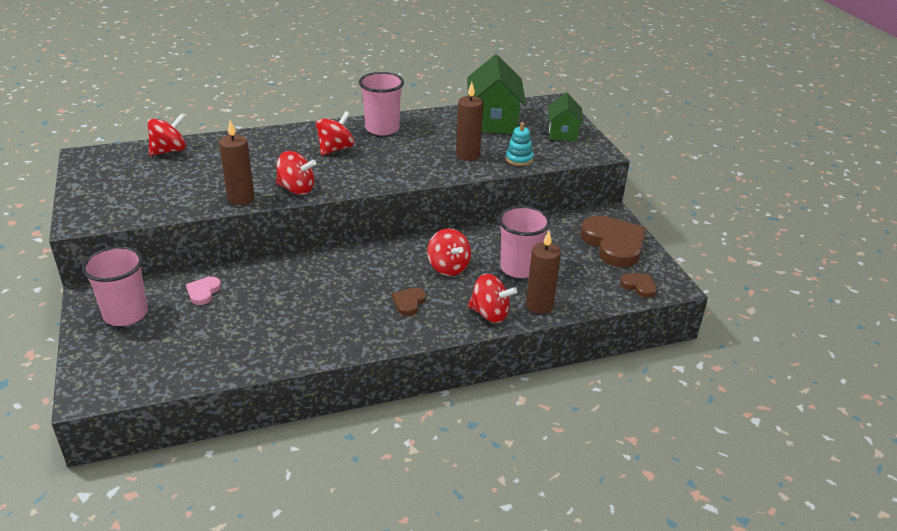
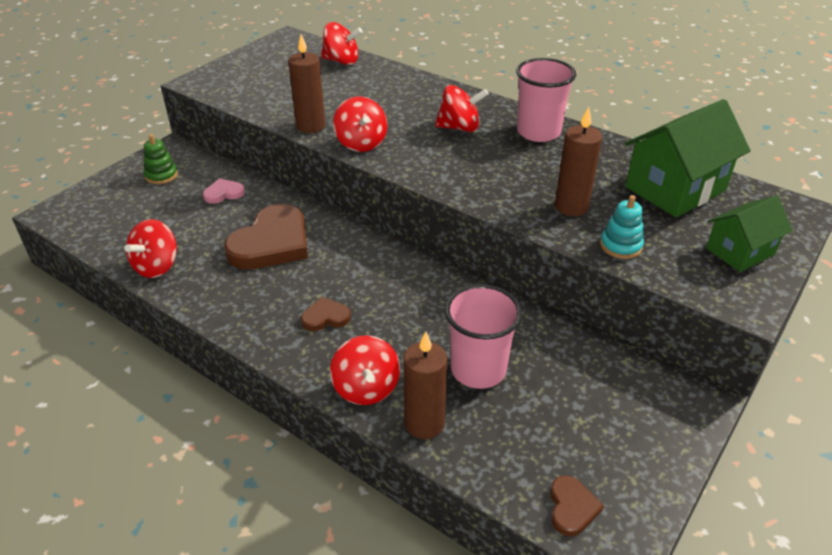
camera: 55 degrees right, 5 degrees up
pink cup [82,246,148,326] -> green stacking toy [144,134,178,184]
red spinning top [427,228,471,276] -> red spinning top moved to [124,219,177,278]
brown heart [580,215,647,267] -> brown heart moved to [224,204,308,270]

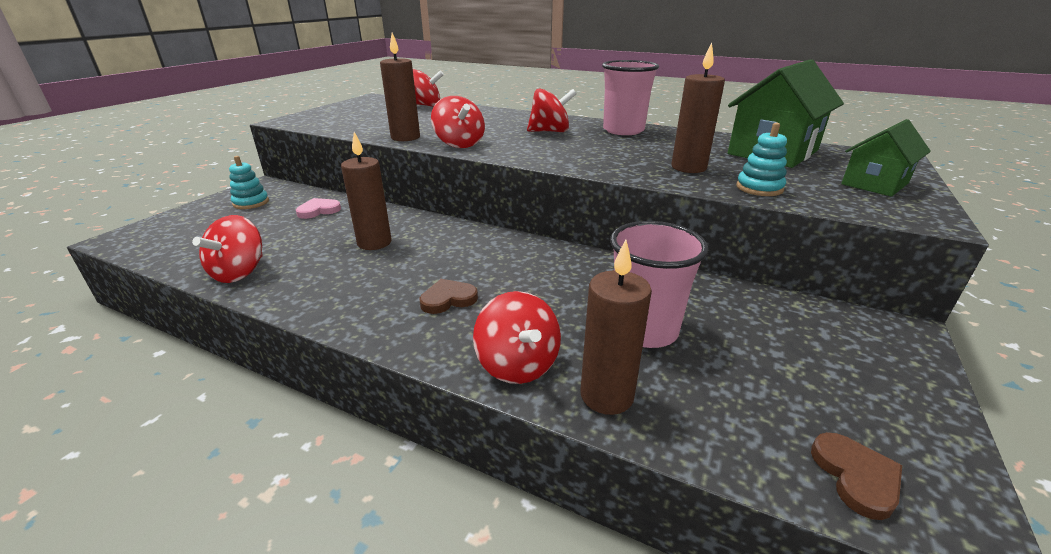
camera: 10 degrees left, 10 degrees down
green stacking toy [144,134,178,184] -> turquoise stacking toy [229,156,269,209]
brown heart [224,204,308,270] -> brown candle [341,132,392,250]

